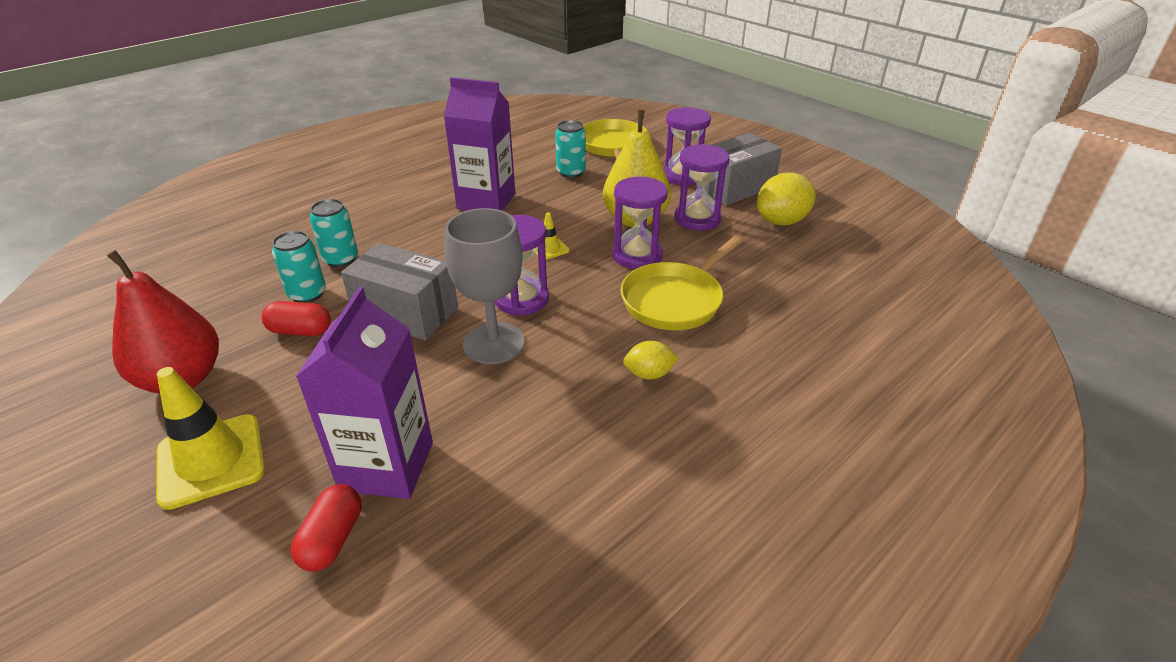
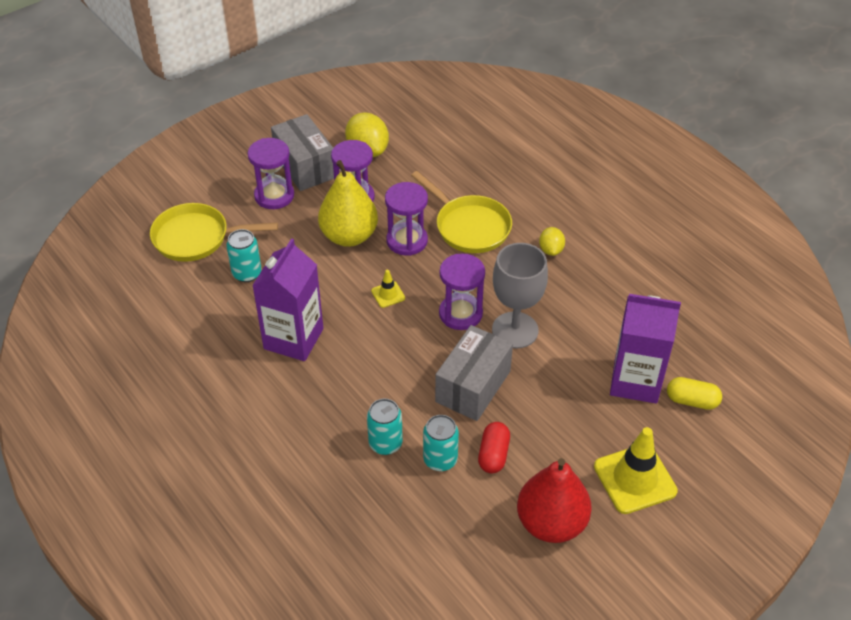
camera: 85 degrees left, 10 degrees up
red capsule [291,484,362,572] -> yellow capsule [667,377,722,410]

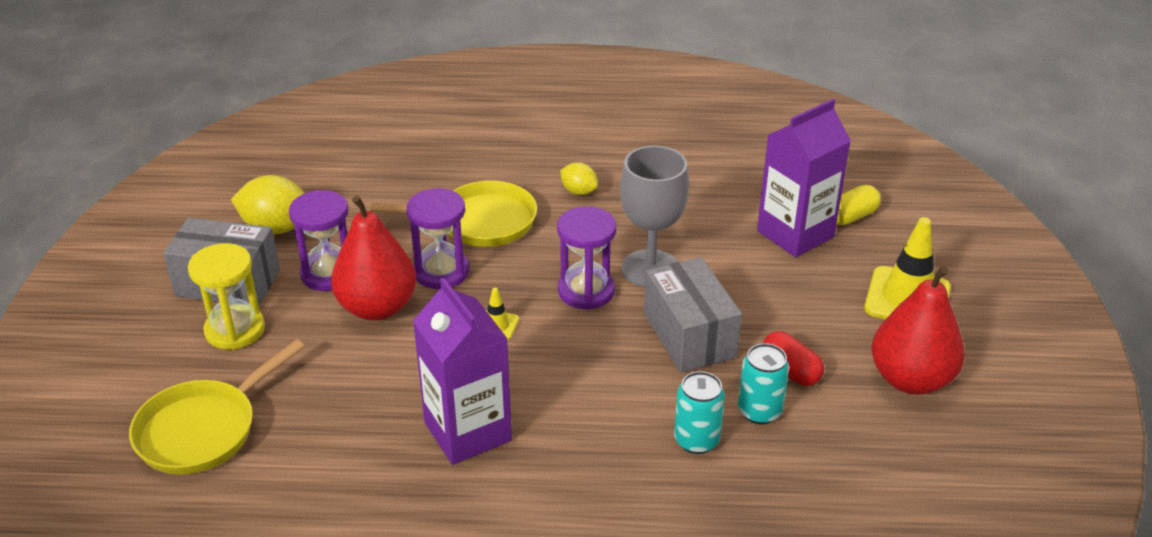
camera: 50 degrees left, 10 degrees down
turquoise can [226,229,262,282] -> none
purple hourglass [248,138,294,209] -> yellow hourglass [188,243,265,350]
yellow pear [318,160,378,247] -> red pear [331,195,416,320]

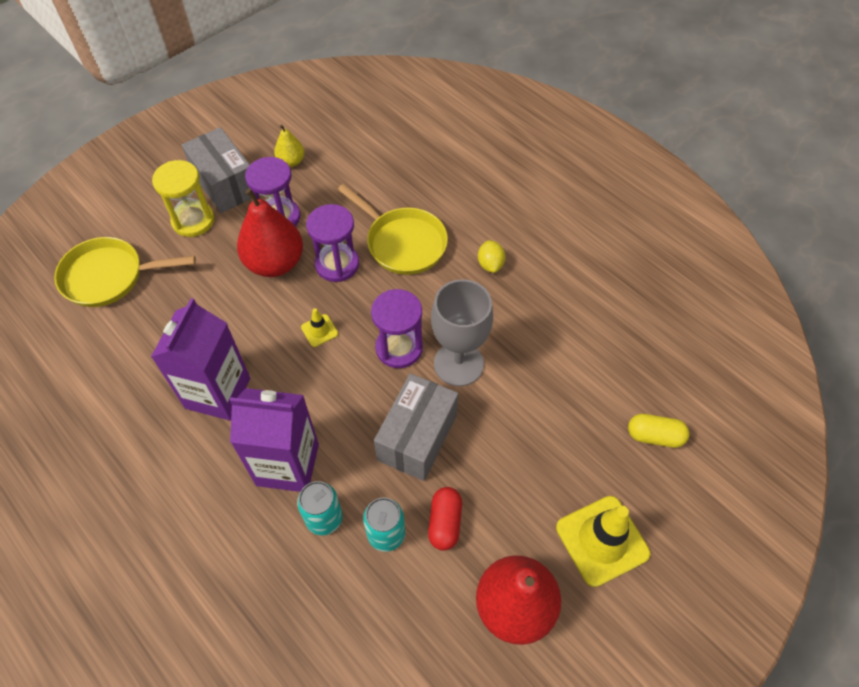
camera: 45 degrees right, 20 degrees up
yellow lemon [231,175,304,234] -> yellow pear [274,124,304,167]
purple carton [757,99,851,257] -> purple carton moved to [230,388,319,492]

